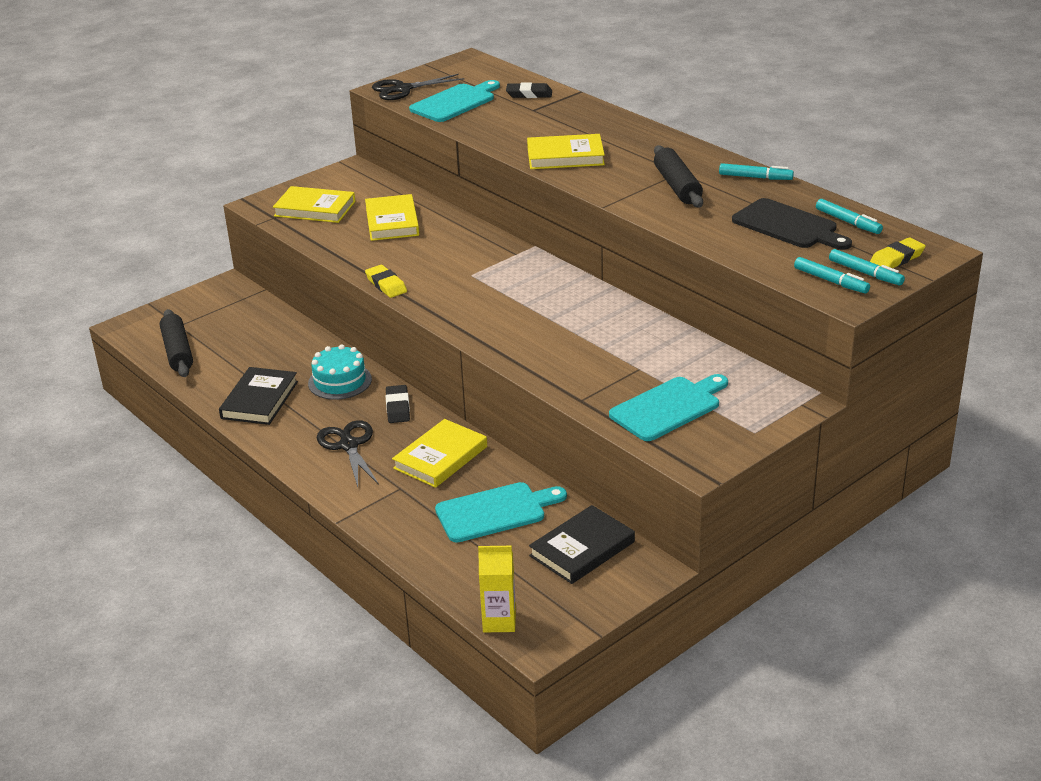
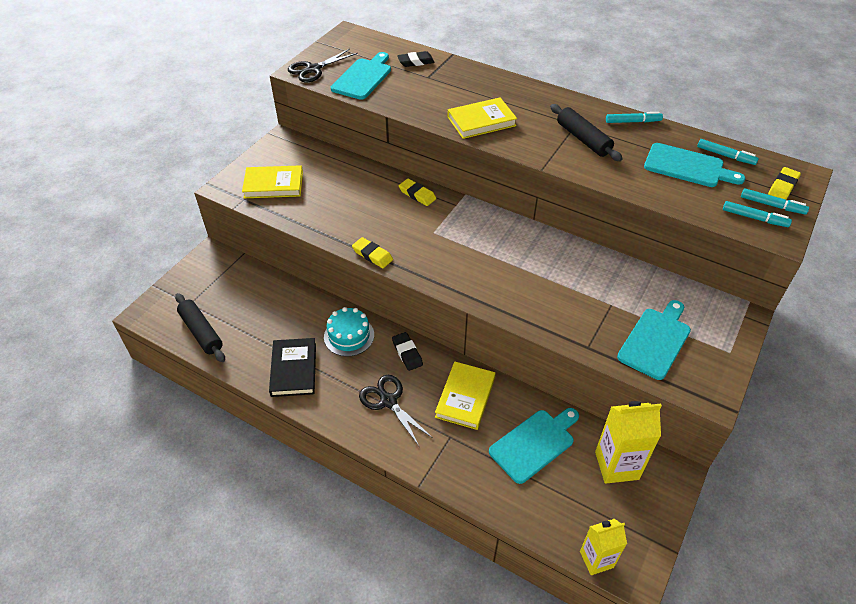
camera: 20 degrees left, 15 degrees up
yellow book [365,194,419,241] -> none
black book [529,505,635,584] -> yellow carton [595,401,662,484]
black cutting board [732,198,852,250] -> turquoise cutting board [644,143,745,187]
none -> yellow eraser [399,179,436,206]

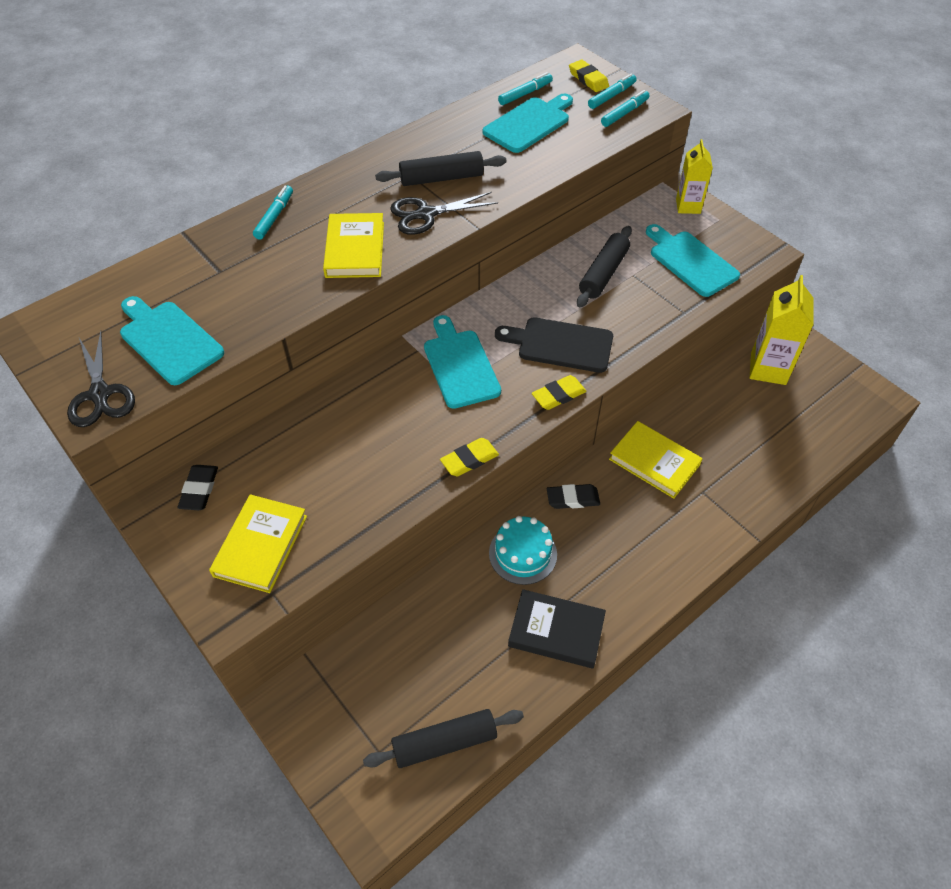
camera: 70 degrees left, 5 degrees up
black scissors [359,375,433,446] -> black scissors moved to [390,192,498,235]
black eraser [397,51,435,67] -> black eraser moved to [177,465,218,510]
yellow eraser [399,179,436,206] -> yellow eraser moved to [532,375,587,410]
turquoise cutting board [489,408,579,484] -> turquoise cutting board moved to [424,315,501,409]
yellow carton [580,519,627,575] -> yellow carton moved to [676,139,713,214]
turquoise marker [606,112,663,123] -> turquoise marker moved to [253,186,293,240]
none -> black cutting board [495,317,613,373]
none -> black rolling pin [577,226,632,307]

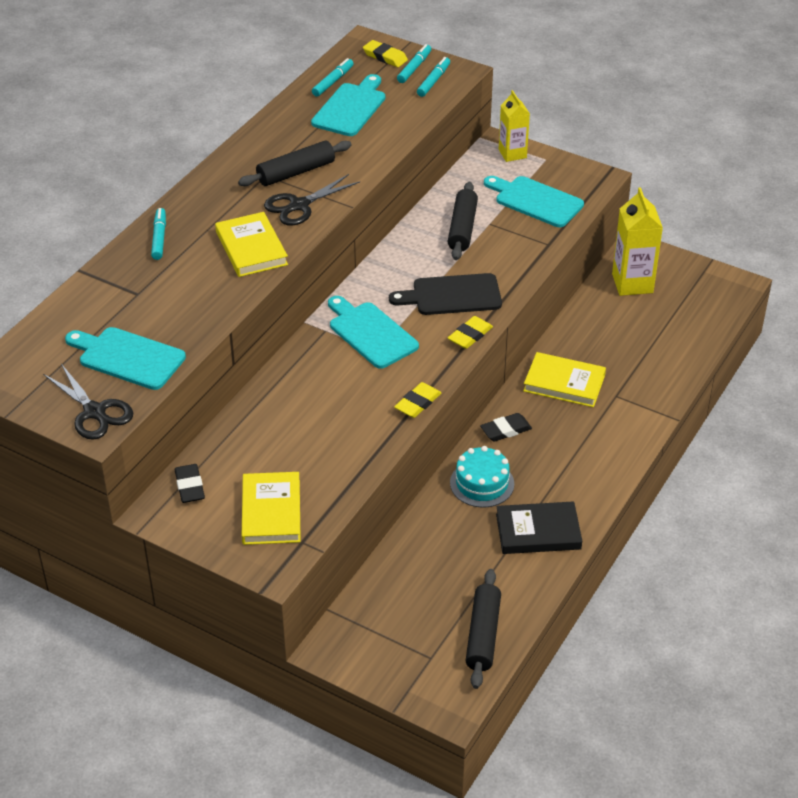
camera: 20 degrees left, 10 degrees down
black rolling pin [363,709,524,768] -> black rolling pin turned 45 degrees counterclockwise [465,569,501,689]

